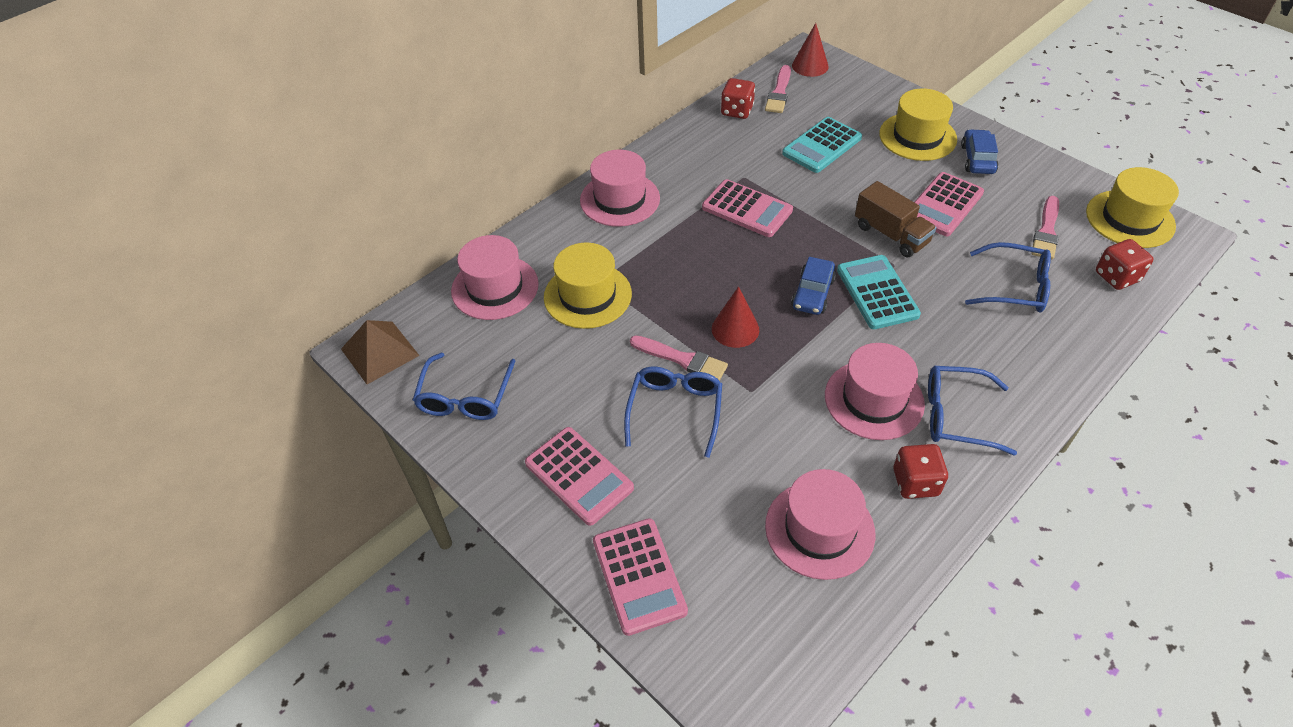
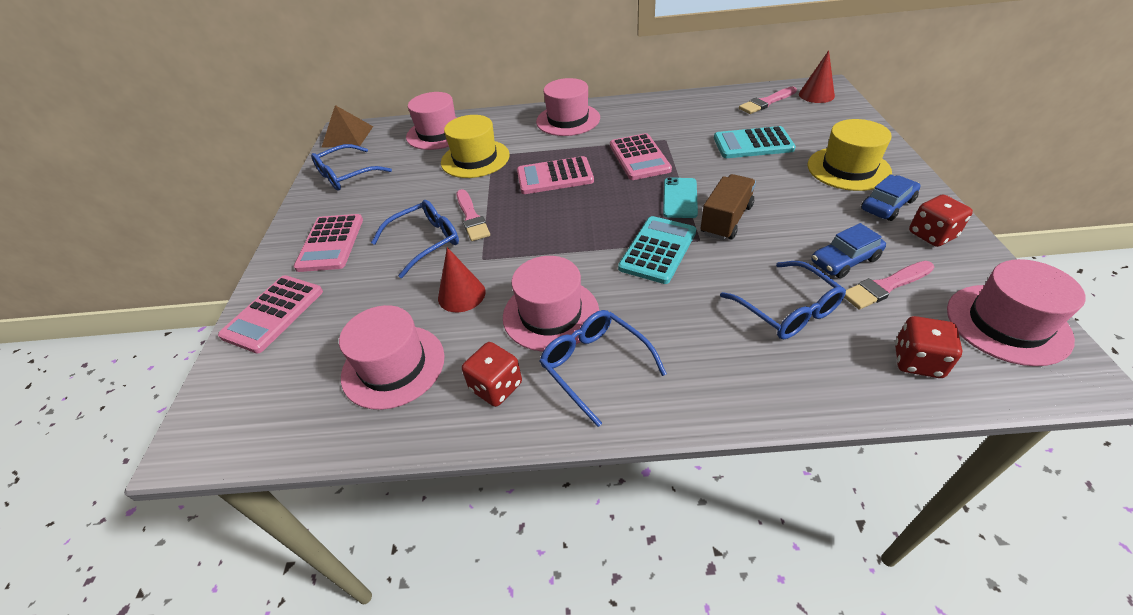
camera: 45 degrees right, 5 degrees down
red cone [712,286,759,348] -> red cone moved to [438,247,486,312]
red dice [721,78,755,119] -> red dice moved to [909,195,973,247]
blue car [791,257,836,315] -> blue car moved to [811,223,886,278]
brown truck [855,181,937,257] -> brown truck turned 150 degrees counterclockwise [701,174,756,240]
pink calculator [914,172,984,236] -> pink calculator moved to [517,156,594,194]
yellow hat [1086,167,1179,248] -> pink hat [947,259,1085,366]
none -> turquoise phone [663,177,698,218]

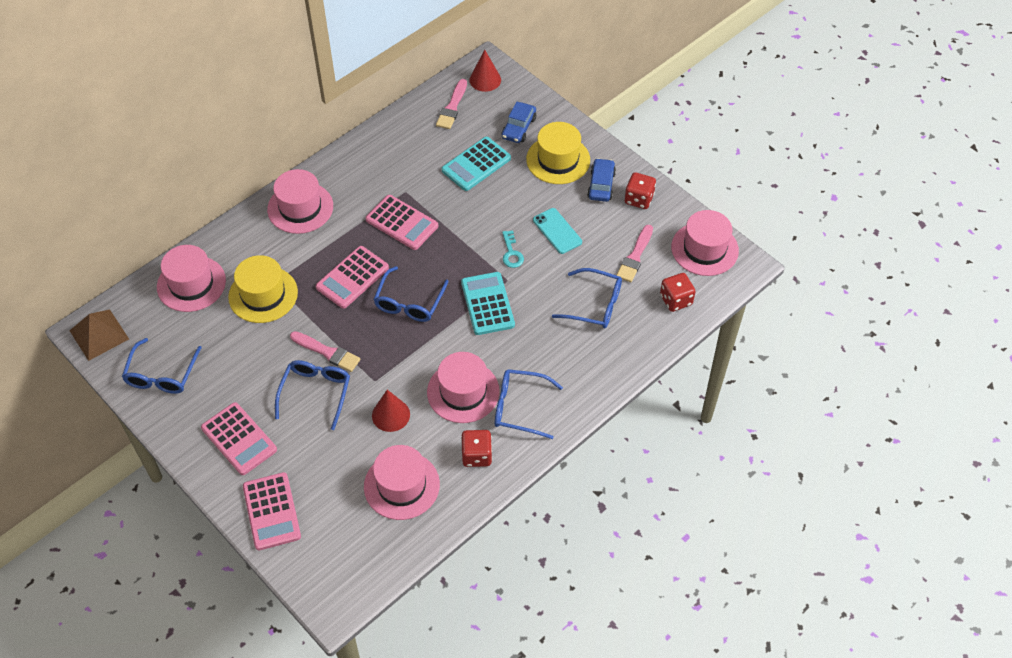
camera: 45 degrees left, 10 degrees up
turquoise phone [663,177,698,218] -> turquoise phone moved to [533,208,582,254]
brown truck [701,174,756,240] -> turquoise key [502,230,524,268]
blue car [811,223,886,278] -> blue car moved to [502,102,536,143]
none -> blue glasses [373,266,449,322]

